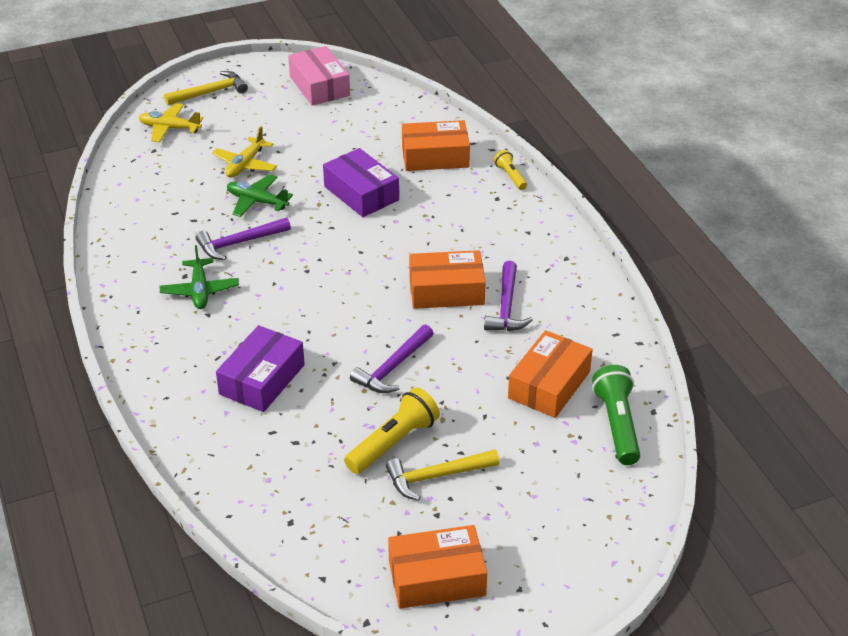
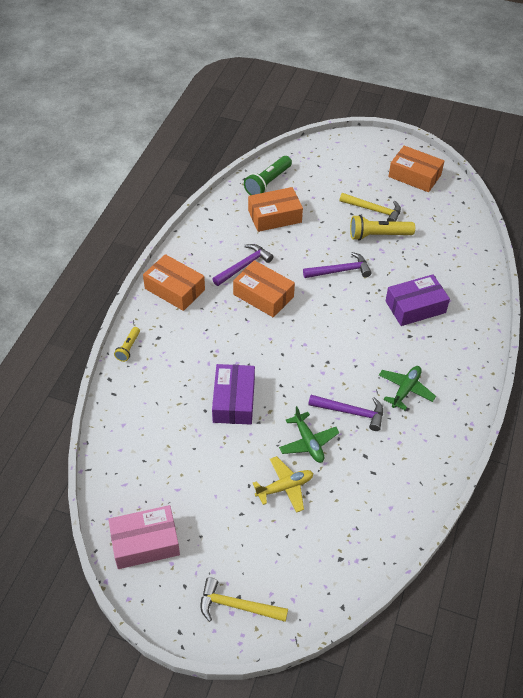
camera: 140 degrees left, 10 degrees up
yellow plane [139,103,203,143] -> none
pink box [288,46,350,106] -> pink box turned 60 degrees clockwise [108,505,180,569]
orange box [402,120,470,171] -> orange box moved to [143,254,205,311]

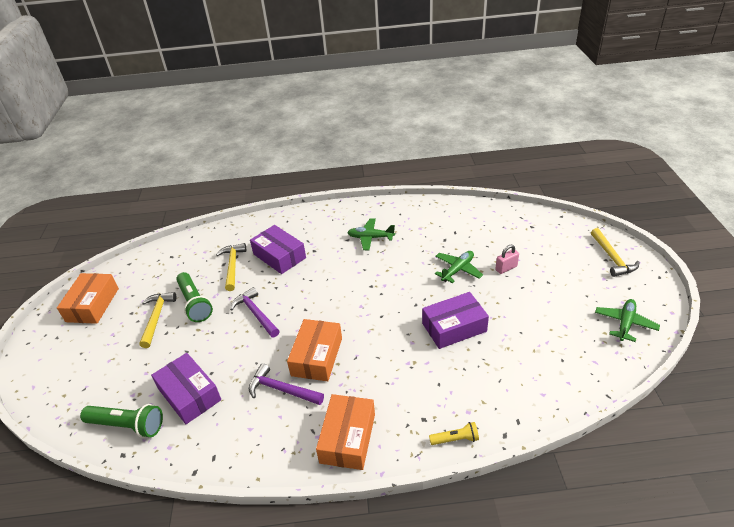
camera: 110 degrees left, 10 degrees down
pink box [108,505,180,569] -> green plane [595,299,660,342]
orange box [248,187,303,232] -> purple box [151,353,221,424]
yellow plane [252,456,313,513] -> pink padlock [495,245,519,274]
purple hammer [308,395,383,431] -> none
yellow flashlight [350,215,415,241] -> green flashlight [176,272,213,322]
none -> yellow hammer [216,243,246,291]

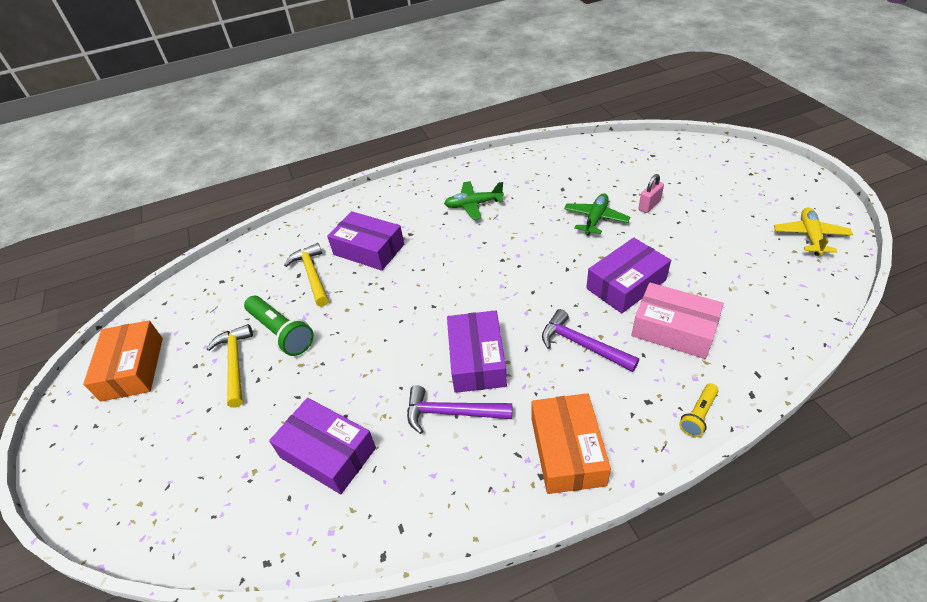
camera: 15 degrees left, 5 degrees up
green flashlight [80,404,163,438] -> none
purple hammer [230,287,279,337] -> purple hammer moved to [542,309,639,372]
orange box [287,319,342,381] -> purple box [447,310,507,393]
yellow flashlight [429,422,479,445] -> yellow flashlight turned 150 degrees clockwise [679,383,719,437]
yellow hammer [591,228,640,277] -> none
green plane [595,299,660,342] -> yellow plane [774,207,853,256]
none -> pink box [631,283,724,359]

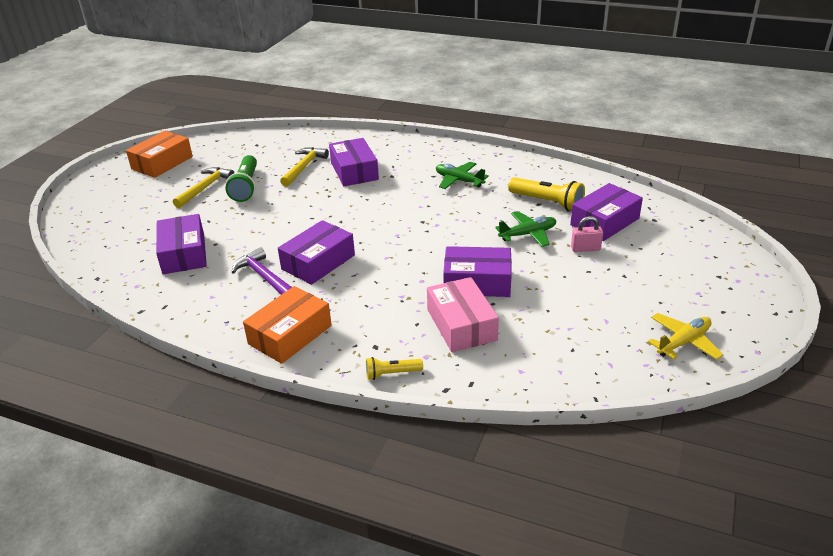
camera: 40 degrees right, 10 degrees down
purple hammer [542,309,639,372] -> none
none -> yellow flashlight [508,177,585,212]
none -> purple box [570,183,643,241]

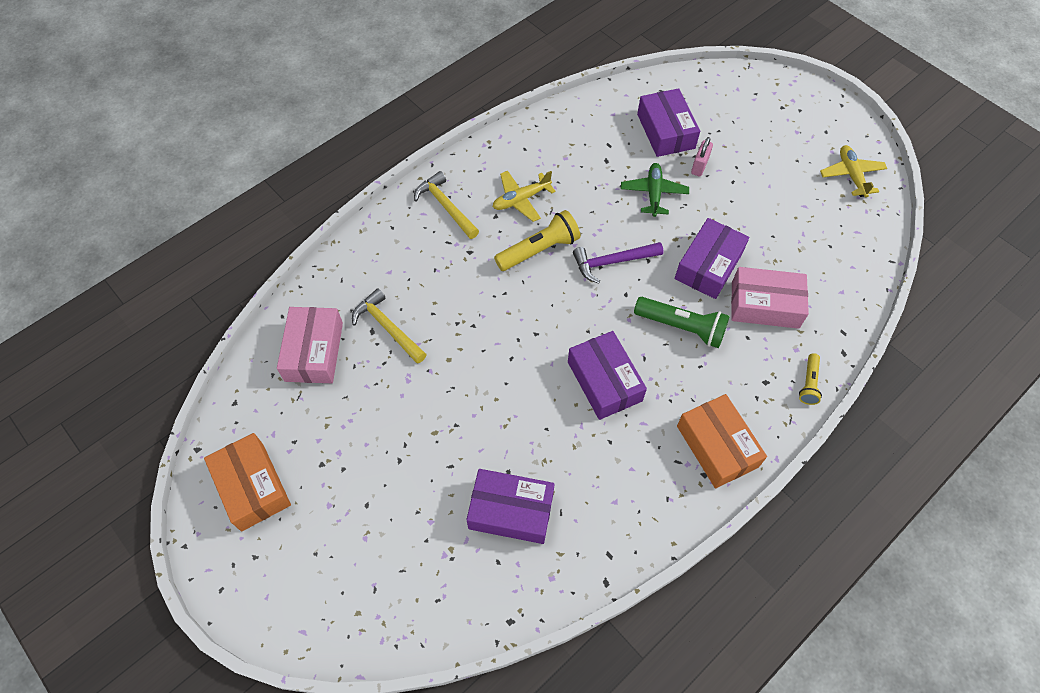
camera: 65 degrees left, 25 degrees up
yellow hammer [173,167,234,208] -> yellow hammer moved to [414,171,479,239]
green flashlight [225,155,257,202] -> green flashlight moved to [634,297,730,348]
purple hammer [232,247,292,295] -> purple hammer moved to [573,242,663,283]
purple box [329,138,379,186] -> none
green plane [436,162,489,189] -> yellow plane [493,171,556,222]
yellow flashlight [508,177,585,212] -> yellow flashlight moved to [494,210,580,271]
none -> pink box [277,307,343,383]

